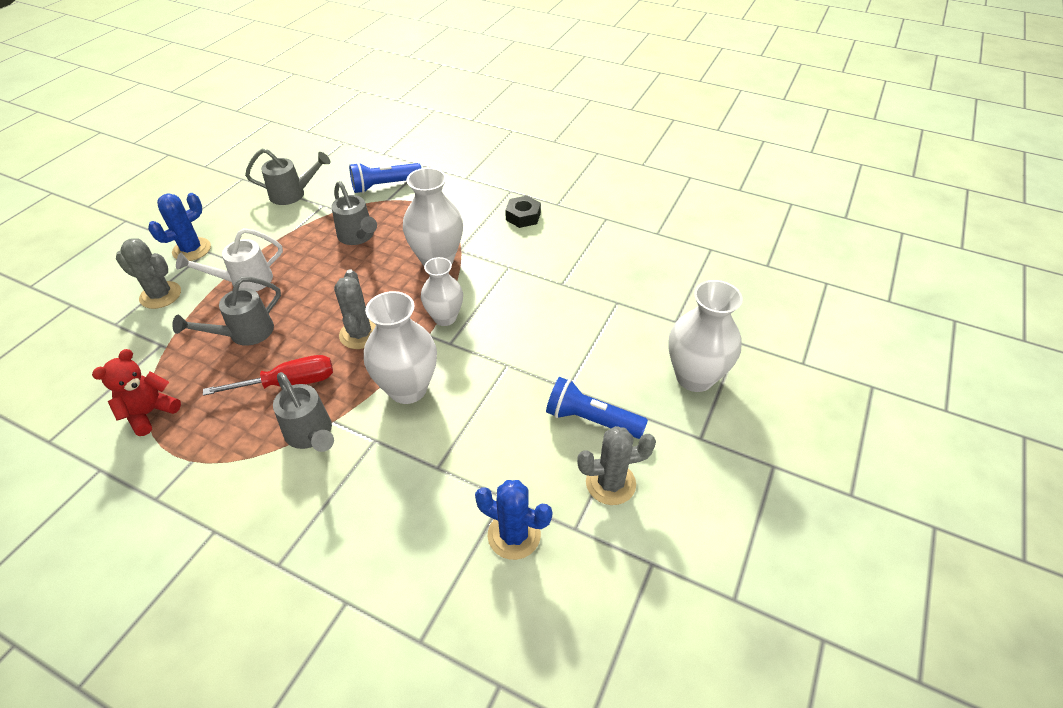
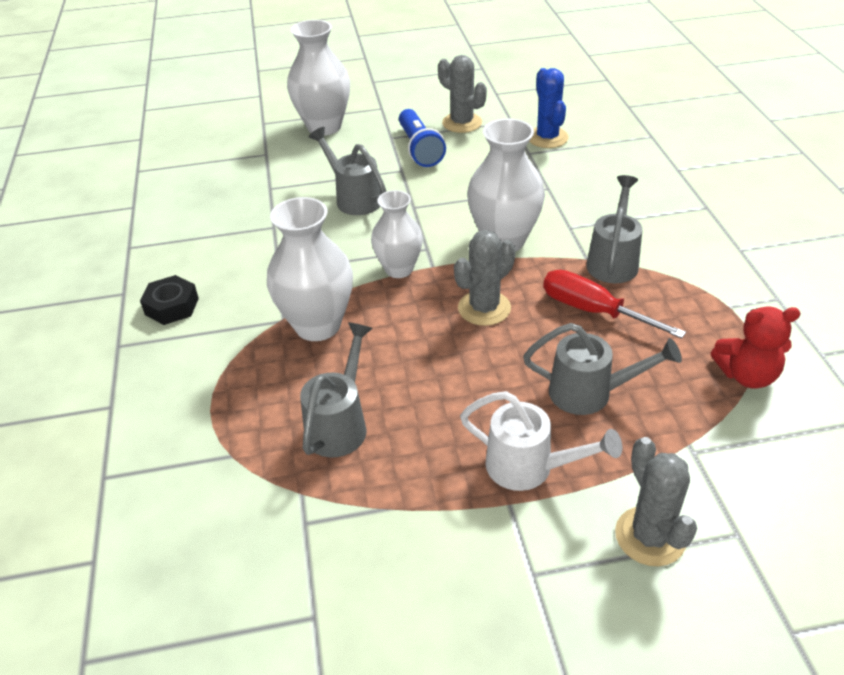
camera: 125 degrees left, 5 degrees down
blue cactus [148,193,211,261] -> none
grey watering can [245,149,331,205] -> grey watering can moved to [309,127,386,215]
blue flashlight [349,162,421,193] -> none

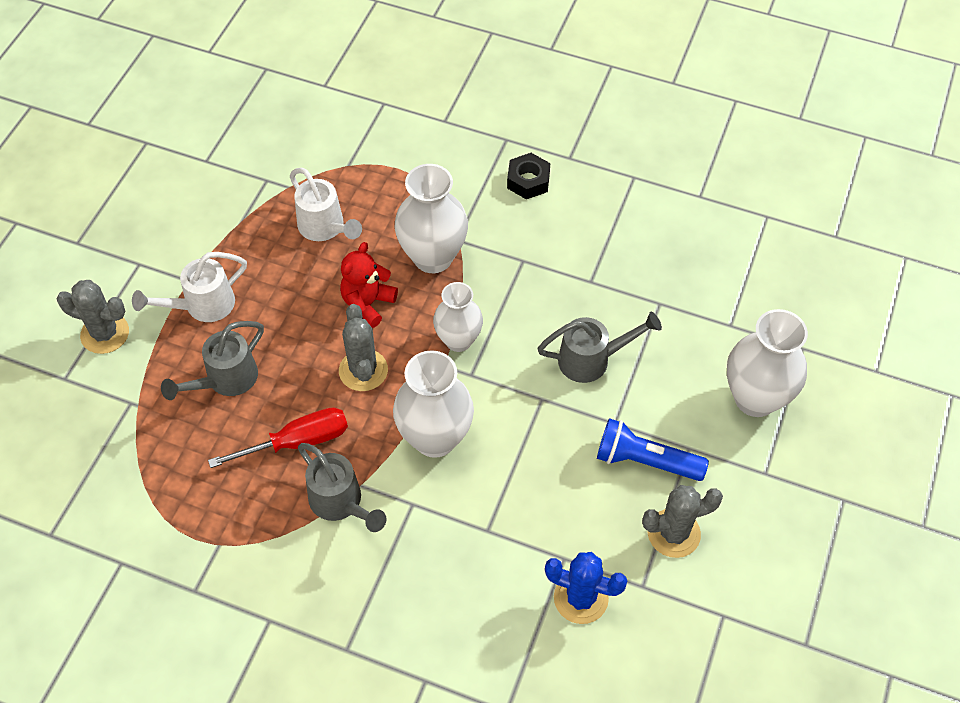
camera: 120 degrees right, 15 degrees up
grey watering can [300,322,373,457] -> white watering can [290,168,362,241]
red teddy bear [711,306,801,389] -> red teddy bear moved to [340,242,398,328]

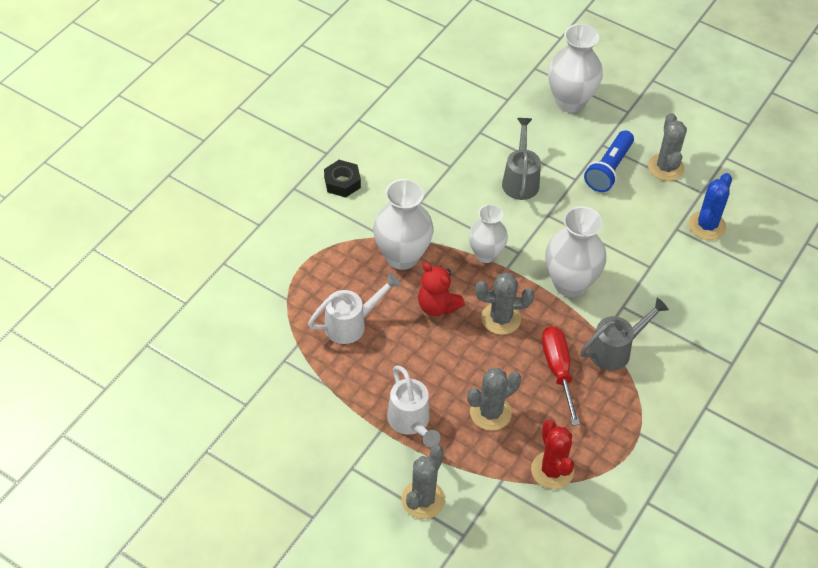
camera: 80 degrees left, 5 degrees down
grey watering can [161,321,264,400] -> grey cactus [467,368,521,431]
none -> red cactus [531,420,574,489]

